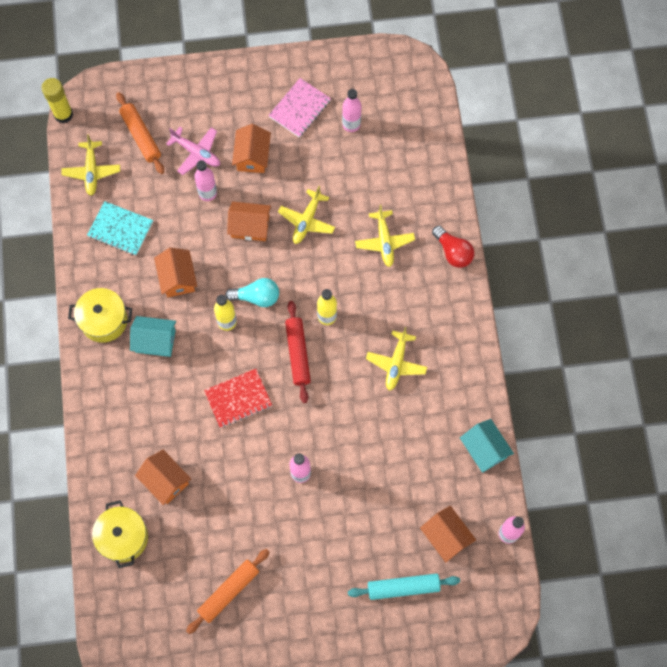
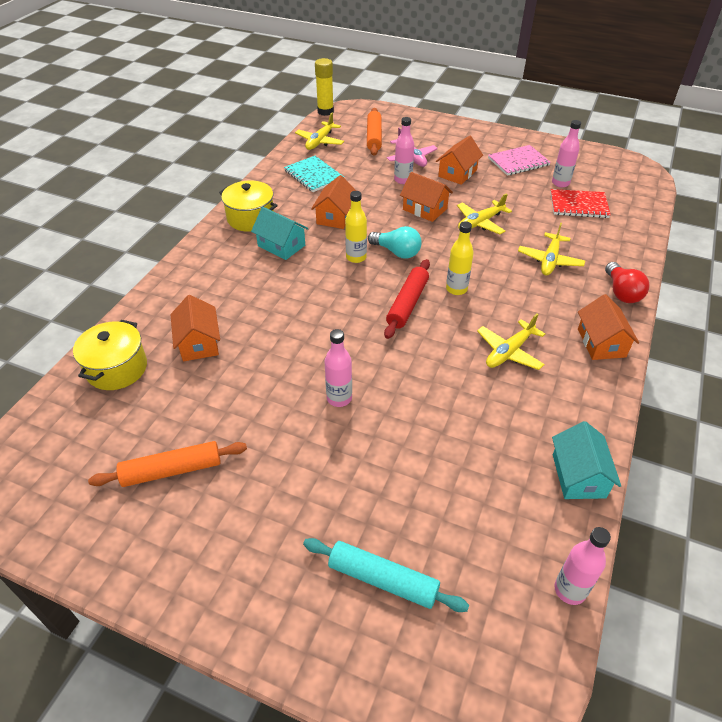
camera: 30 degrees right, 25 degrees down
red notebook [204,369,272,428] -> red notebook moved to [550,189,611,218]
orange house [420,506,476,563] -> orange house moved to [578,294,639,360]

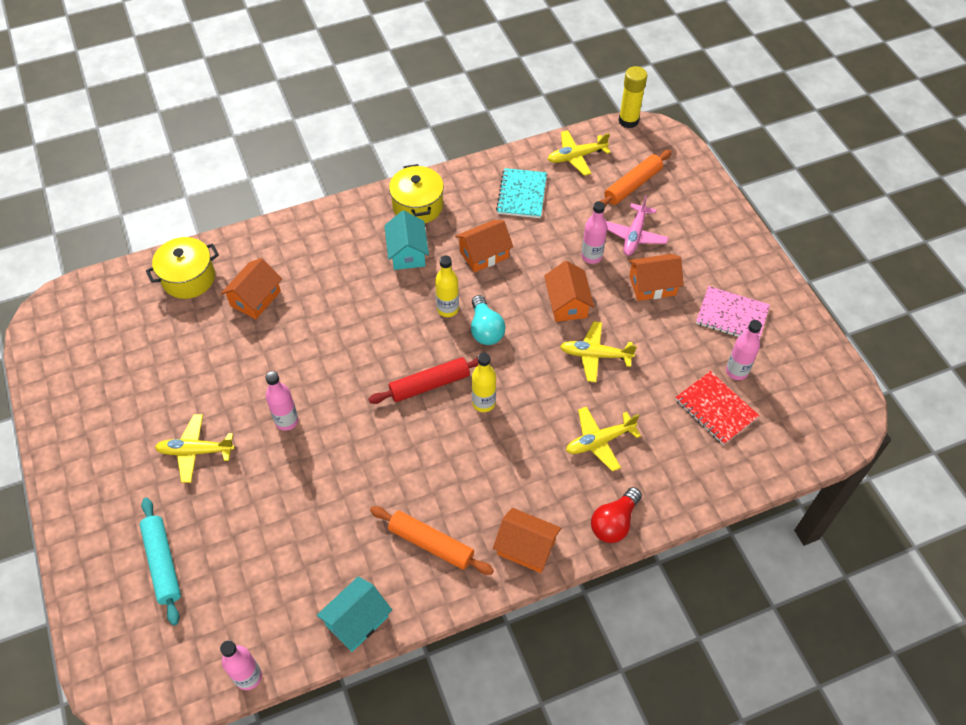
camera: 45 degrees right, 10 degrees up
orange rolling pin [88,441,247,487] -> orange rolling pin moved to [370,506,494,575]
yellow plane [477,313,545,370] -> yellow plane moved to [155,414,235,483]
orange house [578,294,639,360] -> orange house turned 75 degrees clockwise [493,508,561,573]

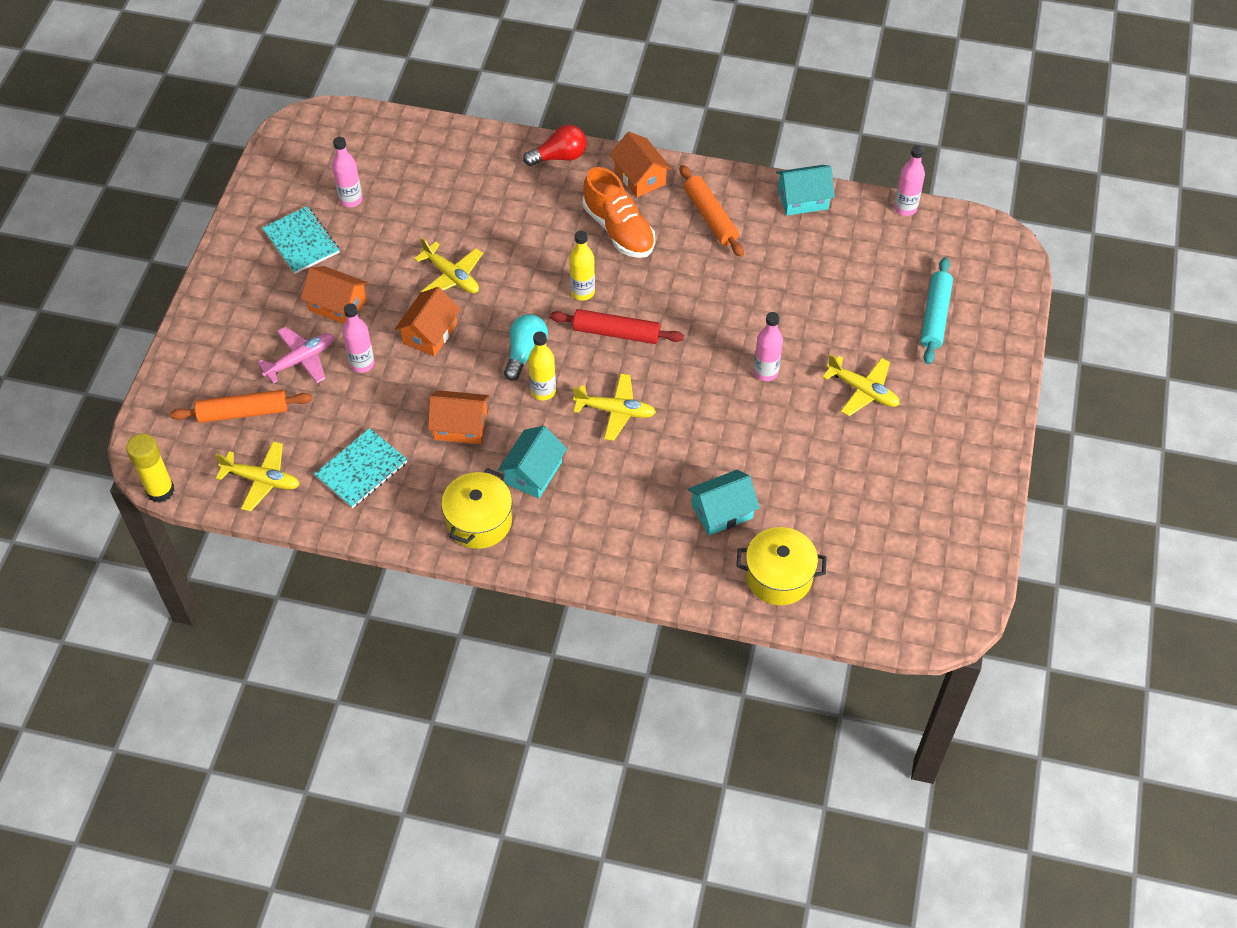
camera: 145 degrees left, 0 degrees up
orange house [221,258,282,319] -> turquoise house [688,470,760,536]
yellow plane [566,406,641,472] -> yellow plane moved to [573,373,656,441]
red notebook [675,371,759,445] -> none
pink notebook [696,286,770,340] -> turquoise notebook [262,206,339,274]
none -> orange shoe [583,167,655,258]

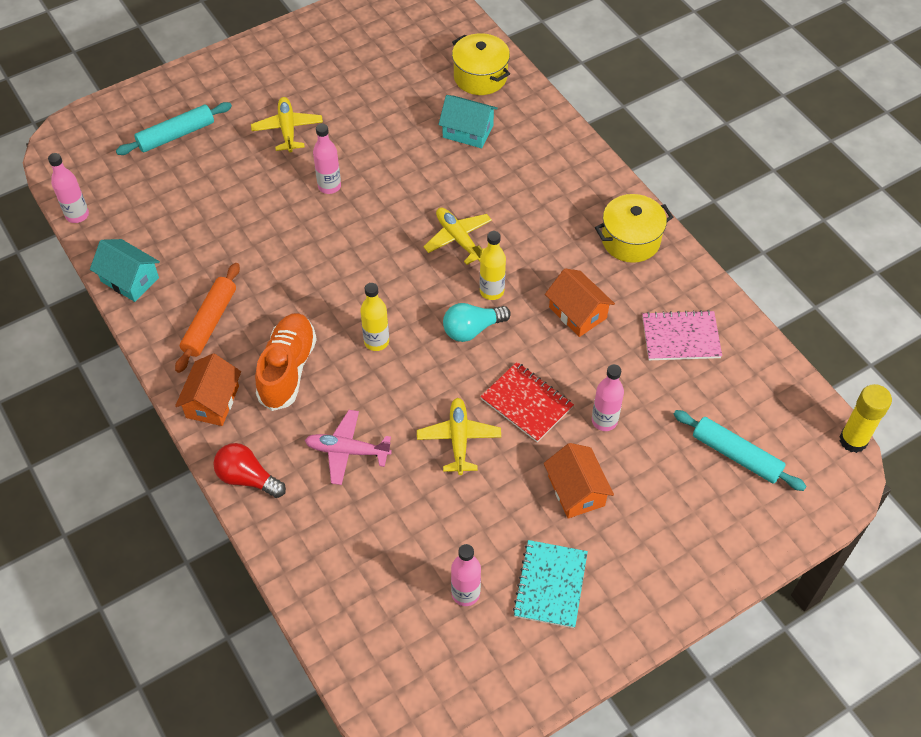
camera: 135 degrees left, 0 degrees up
orange rolling pin [170,390,312,423] -> turquoise rolling pin [673,410,806,491]
yellow plane [215,441,300,512] -> none
pink plane [257,327,334,384] -> pink plane moved to [305,410,392,485]
turquoise notebook [314,428,408,508] -> pink notebook [642,310,722,360]
orange house [395,287,461,356] -> red notebook [480,362,574,442]
turquoise house [498,426,567,498] -> none
red rolling pin [550,309,684,344] -> none

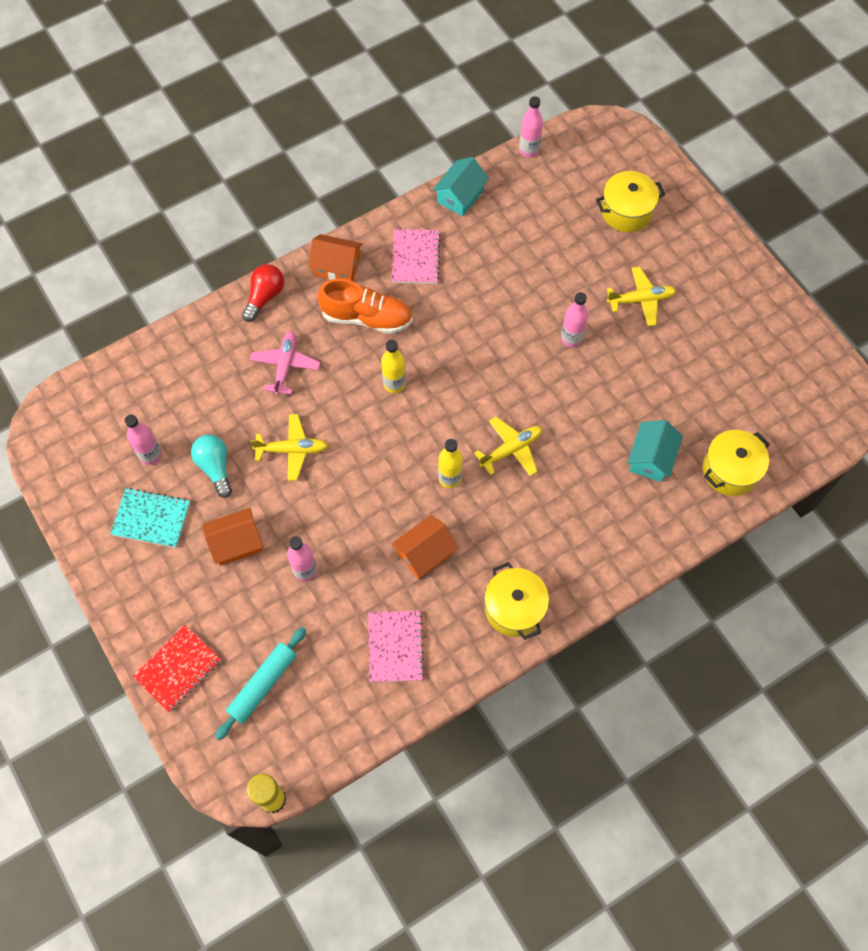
camera: 90 degrees right, 10 degrees up
turquoise rolling pin [116,102,232,155] -> yellow pot [596,171,665,232]
orange rolling pin [175,263,240,373] -> pink notebook [392,229,441,284]
turquoise light bulb [443,303,511,342] -> turquoise light bulb moved to [191,435,232,498]
red notebook [480,362,574,442] -> red notebook moved to [133,625,221,712]

